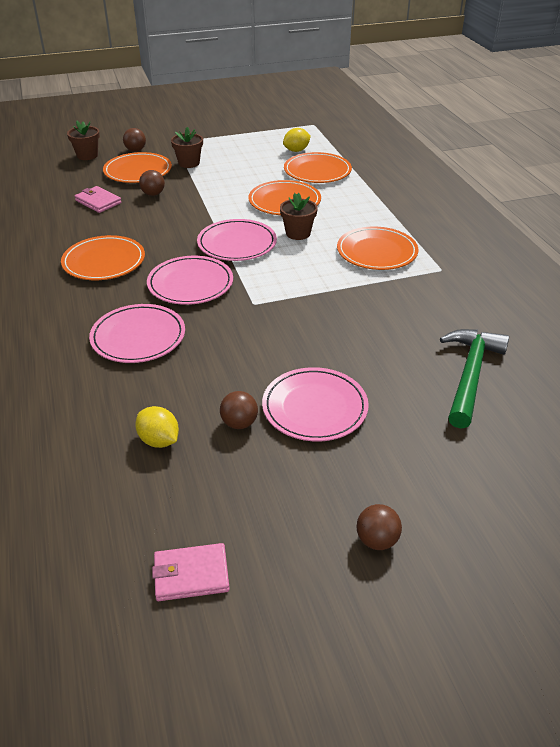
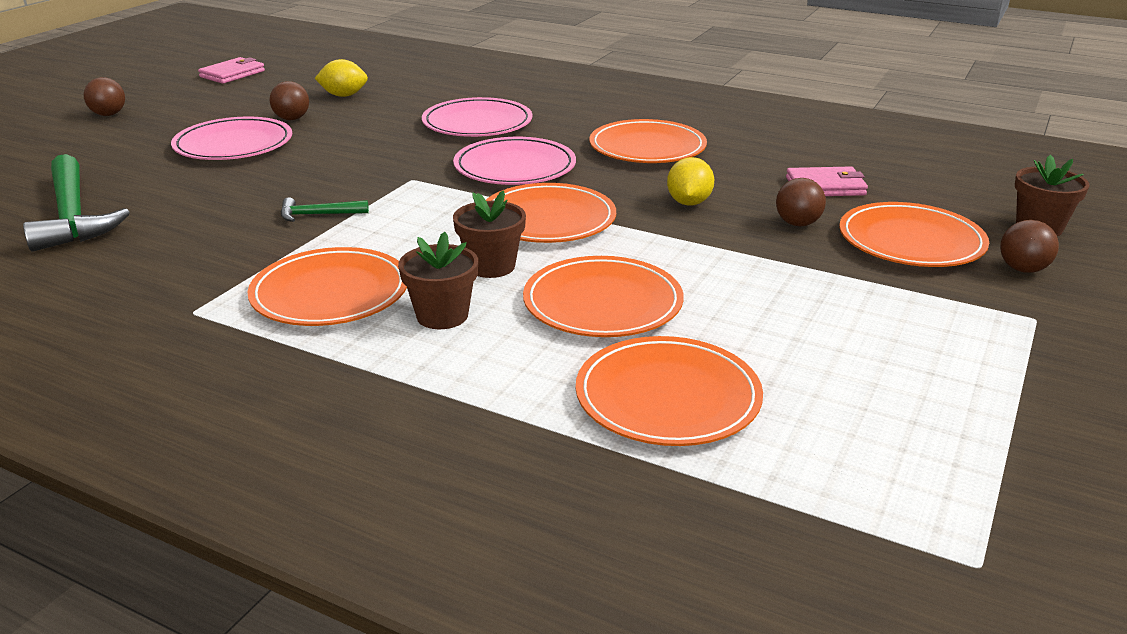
camera: 135 degrees right, 10 degrees down
brown flower pot [171,127,203,168] -> brown flower pot moved to [398,232,478,329]
pink plate [197,219,277,261] -> orange plate [486,183,616,243]
yellow lemon [283,128,311,152] -> yellow lemon moved to [667,157,714,206]
none -> green hammer [281,197,369,222]

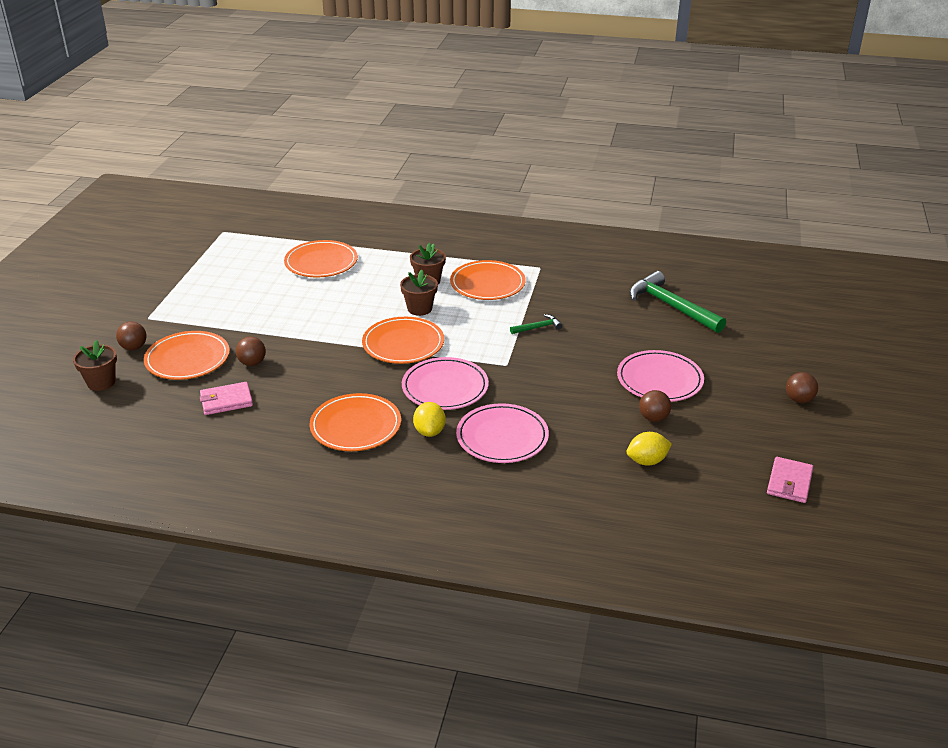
camera: 165 degrees right, 5 degrees up
orange plate [523,256,684,337] -> none
yellow lemon [667,157,714,206] -> yellow lemon moved to [413,402,446,437]

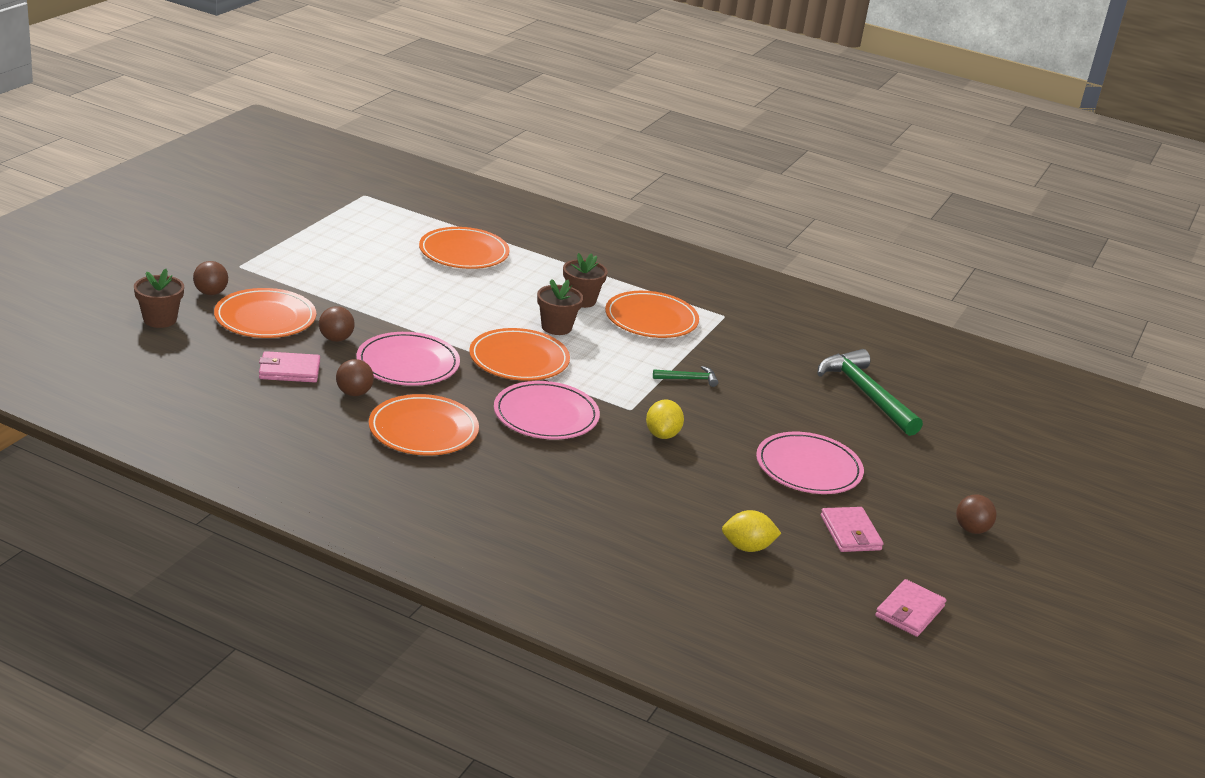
camera: 10 degrees right, 5 degrees down
yellow lemon [413,402,446,437] -> yellow lemon moved to [646,399,684,439]
pink plate [456,403,549,463] -> pink plate moved to [356,332,460,386]
brown ball [639,390,671,422] -> brown ball moved to [336,359,374,396]
none -> pink wallet [821,507,884,552]

